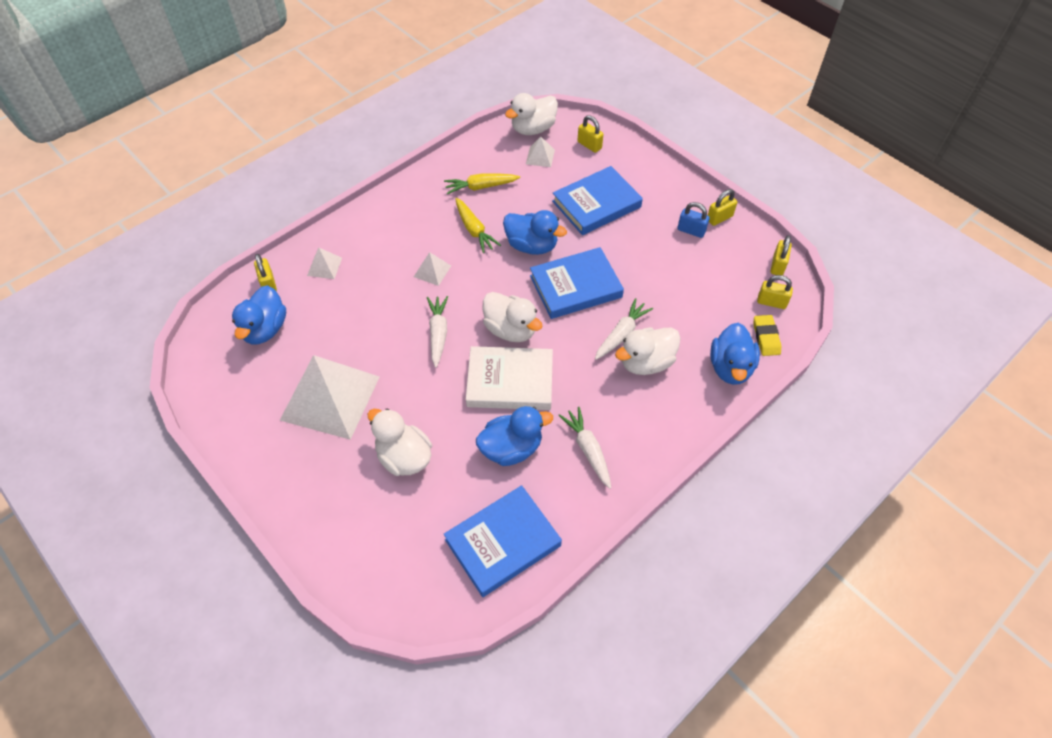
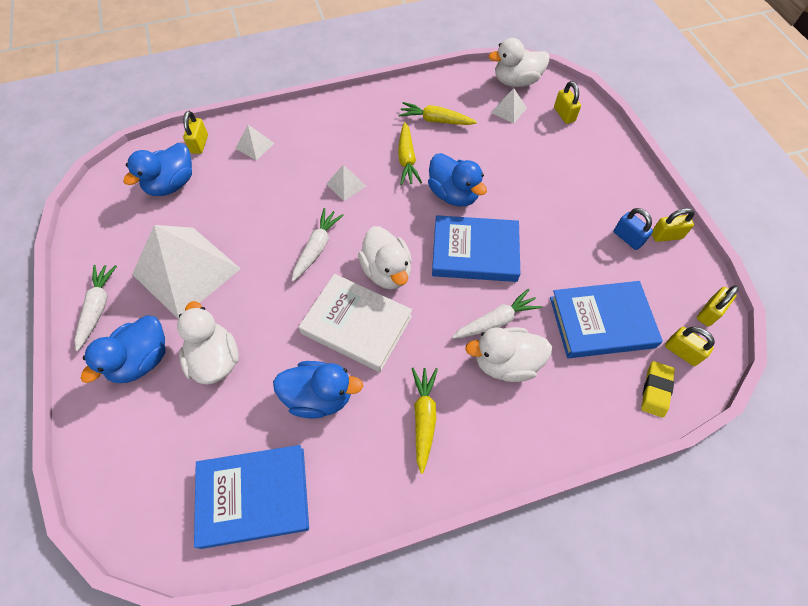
camera: 25 degrees right, 5 degrees up
blue book [552,166,643,235] -> blue book moved to [550,281,663,358]
white carrot [558,407,611,489] -> white carrot moved to [75,265,117,351]
blue duck [710,323,760,385] -> blue duck moved to [81,315,166,383]
none -> yellow carrot [412,368,438,474]

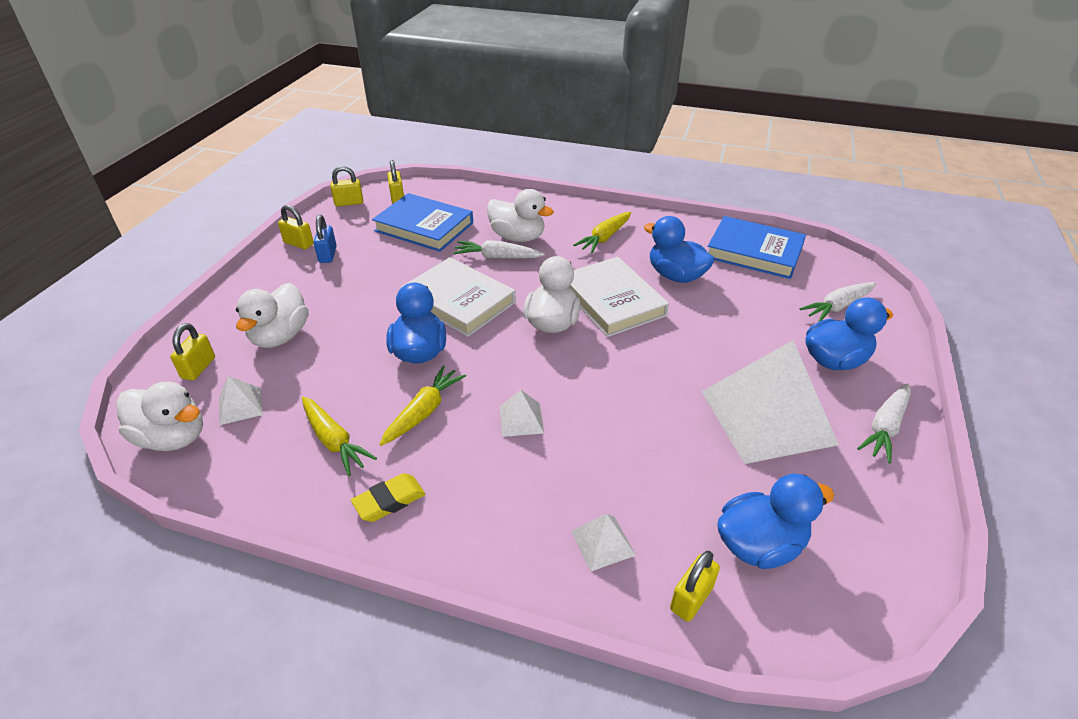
camera: 145 degrees left, 20 degrees down
white duck [177,301,239,385] -> white duck moved to [236,283,308,348]
white carrot [292,208,344,282] -> white carrot moved to [799,282,877,322]
blue book [432,215,520,282] -> white book [401,257,516,337]
yellow eraser [641,361,675,418] -> yellow eraser moved to [351,473,425,522]

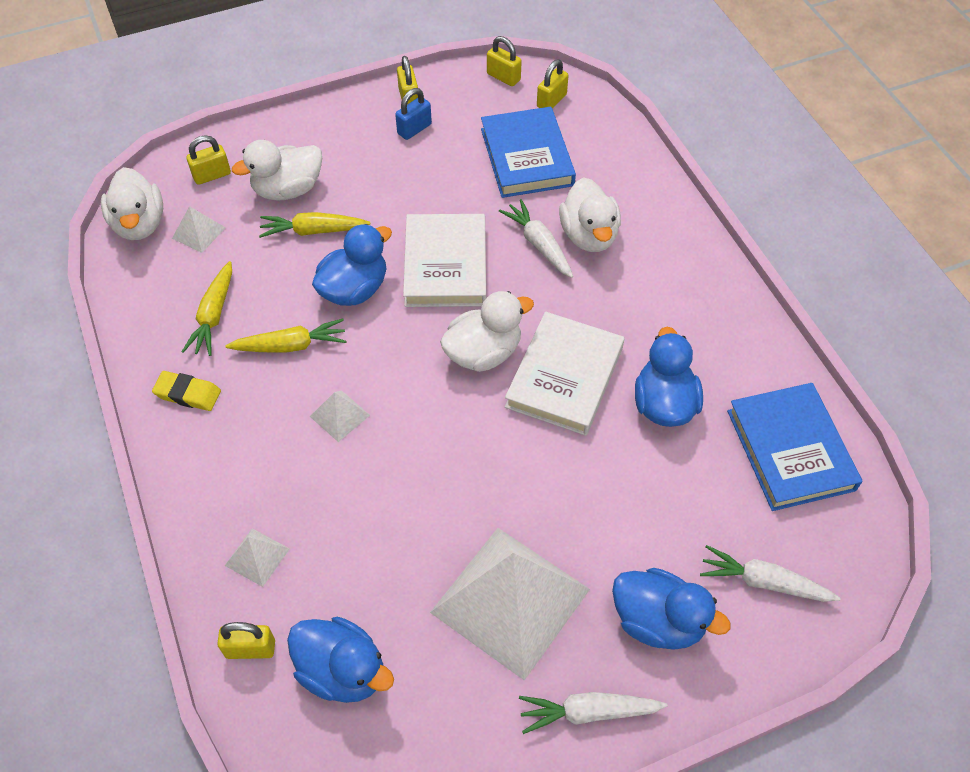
camera: 50 degrees right, 15 degrees up
yellow carrot [573,212,631,253] -> yellow carrot moved to [259,212,370,238]

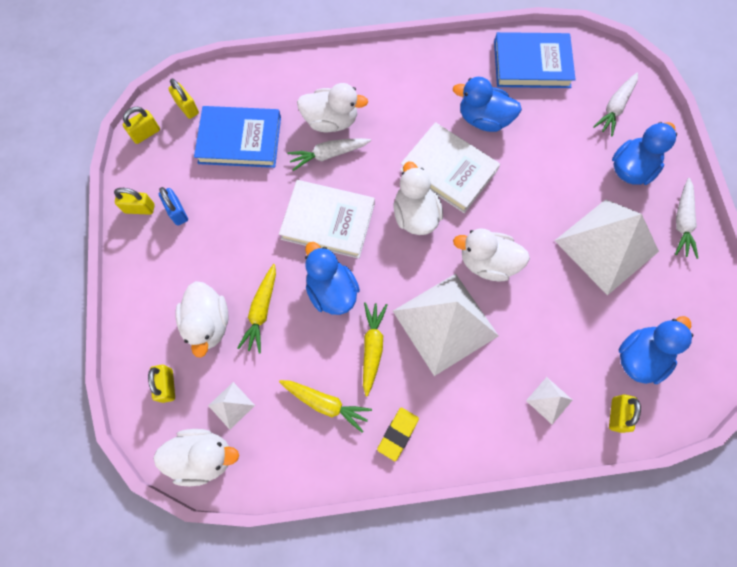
camera: 75 degrees left, 15 degrees up
white pyramid [310,390,370,442] -> white pyramid [393,274,499,376], size x2.40
none -> white duck [453,229,530,281]

